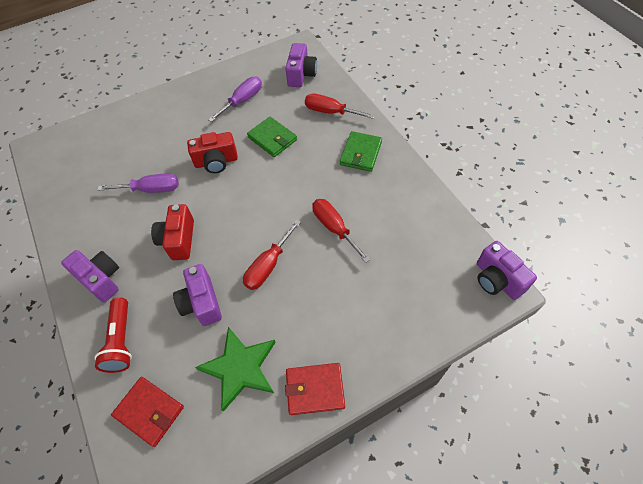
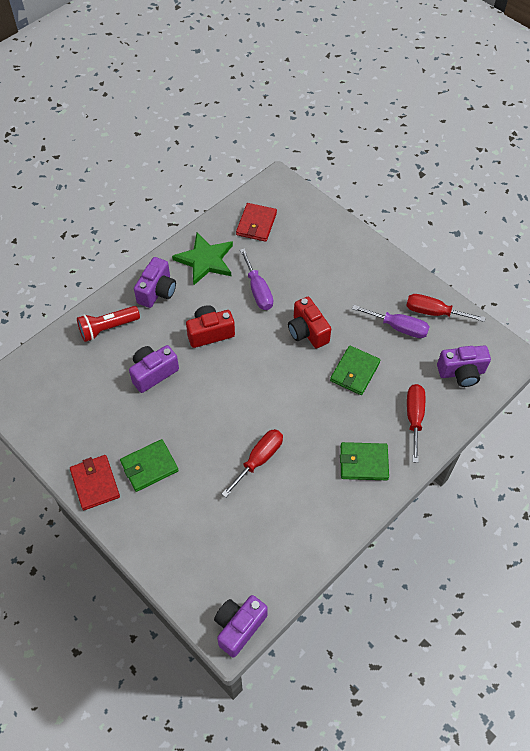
camera: 70 degrees right, 0 degrees up
red wallet [111,377,184,447] -> red wallet moved to [236,203,277,242]
green star [195,327,276,412] -> green star moved to [172,233,233,285]
red screwdriver [243,219,301,290] -> red screwdriver moved to [406,294,486,322]
none -> green wallet [120,439,179,492]

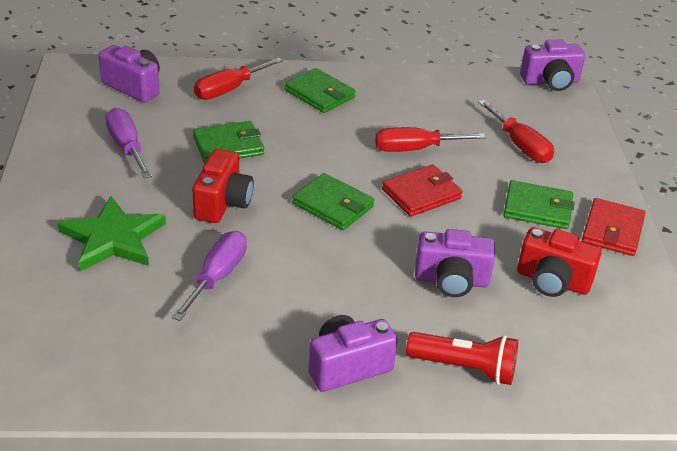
camera: 140 degrees left, 20 degrees down
green star [172,233,233,285] -> green star moved to [58,196,166,271]
red camera [186,305,235,348] -> red camera moved to [517,227,602,297]
red wallet [236,203,277,242] -> red wallet moved to [382,165,463,217]
red screwdriver [406,294,486,322] -> red screwdriver moved to [478,100,554,163]
none -> green wallet [292,173,375,230]

